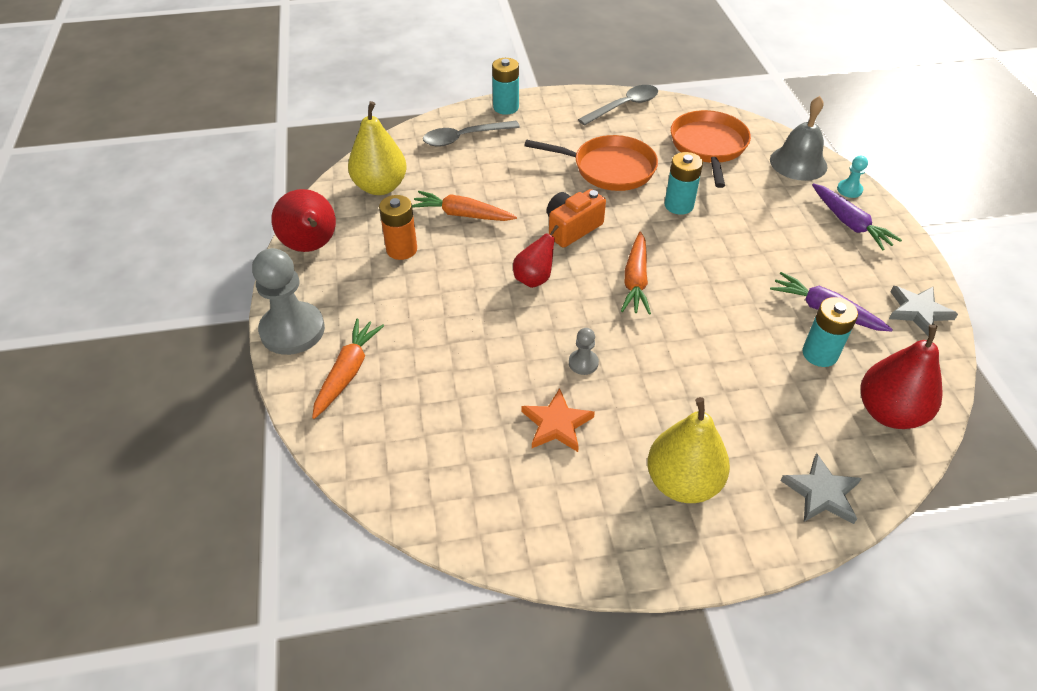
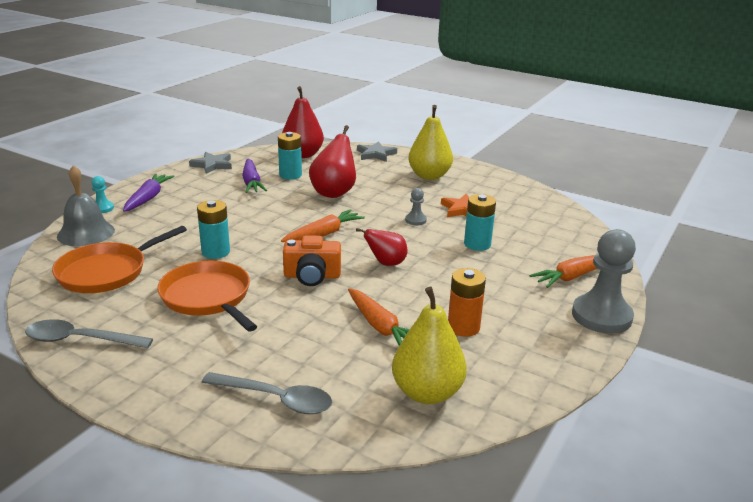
camera: 140 degrees left, 20 degrees down
red pear [271,189,336,252] -> red pear moved to [309,125,356,198]
turquoise battery [492,58,519,115] -> turquoise battery moved to [464,194,496,251]

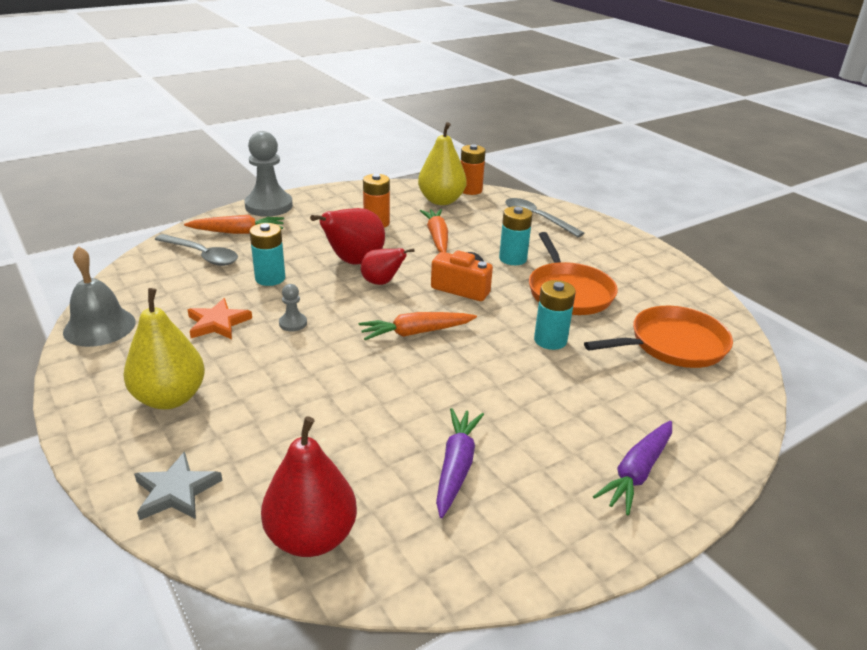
camera: 155 degrees left, 5 degrees up
grey spoon [25,319,153,348] -> grey spoon moved to [155,234,238,266]
grey bell [57,165,115,246] -> grey bell moved to [63,246,136,347]
turquoise pawn [91,176,114,213] -> none
grey star [189,152,232,174] -> none
turquoise battery [278,132,302,180] -> turquoise battery moved to [499,206,532,265]
red pear [309,125,356,198] -> red pear moved to [310,208,385,265]
none -> orange battery [461,144,486,195]

